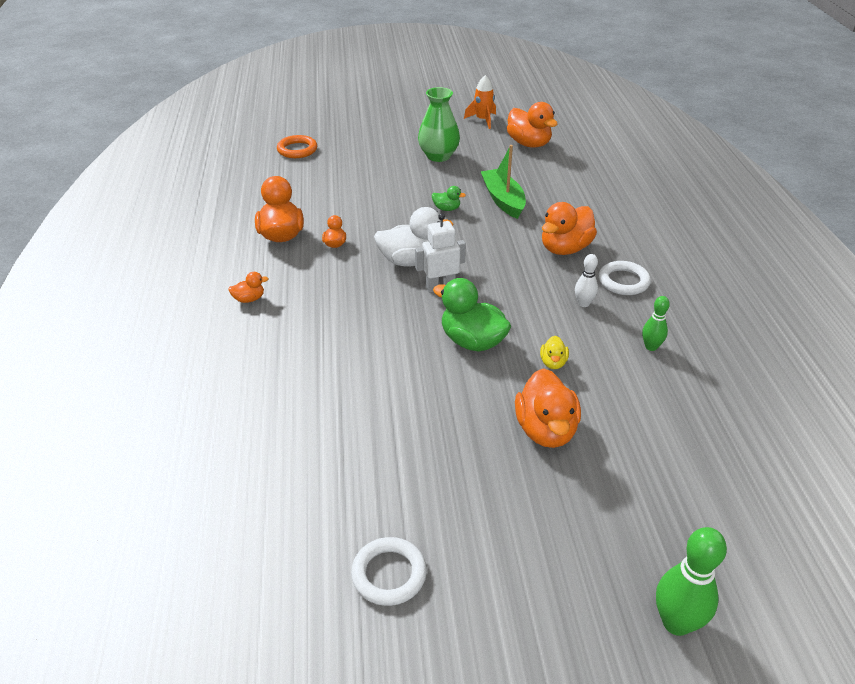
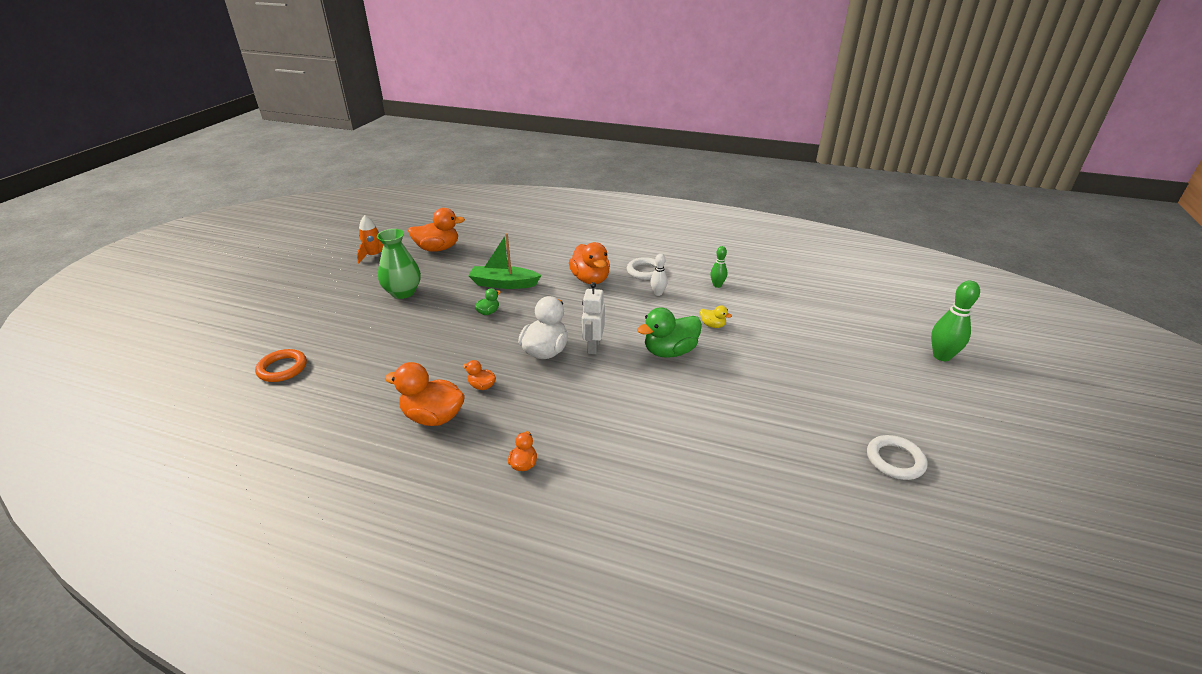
camera: 65 degrees left, 5 degrees down
orange duck [515,368,581,448] -> none

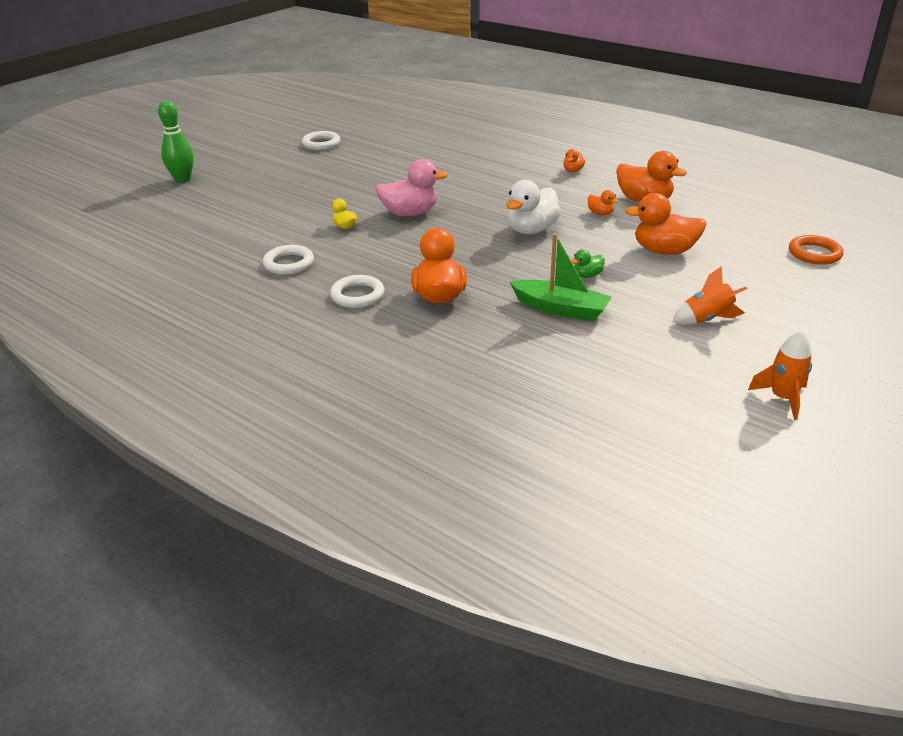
camera: 160 degrees left, 0 degrees up
green vase [377,229,421,299] -> orange rocket [672,266,747,325]
orange duck [408,208,465,252] -> orange duck moved to [625,193,707,255]
white robot [582,282,605,354] -> none
green duck [637,308,702,358] -> pink duck [375,159,448,216]
white bowling pin [650,254,668,296] -> none
green bowling pin [710,246,727,288] -> white ring [263,245,314,275]

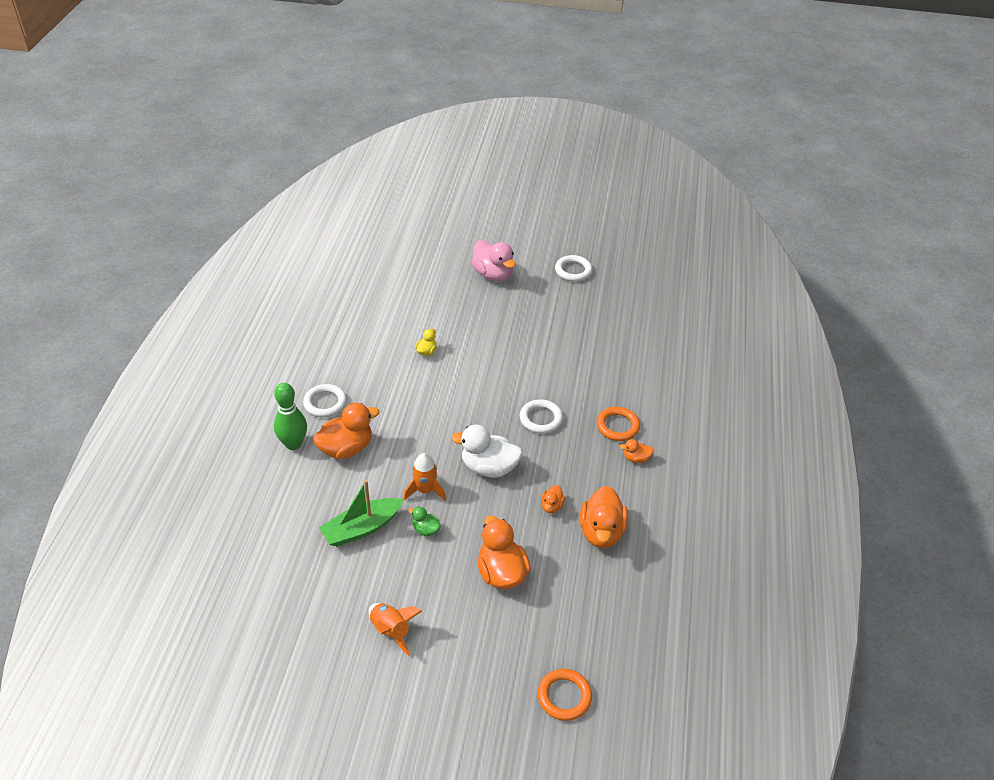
camera: 60 degrees right, 10 degrees up
green bowling pin [158,101,194,183] -> green bowling pin moved to [274,383,307,450]
white ring [263,245,314,275] -> white ring moved to [520,399,563,434]
pink duck [375,159,448,216] -> pink duck moved to [471,240,516,281]
green boat [510,233,612,321] -> green boat turned 60 degrees clockwise [319,480,404,547]
orange rocket [748,331,812,420] -> orange rocket moved to [404,453,446,501]
none -> orange ring [596,407,640,441]

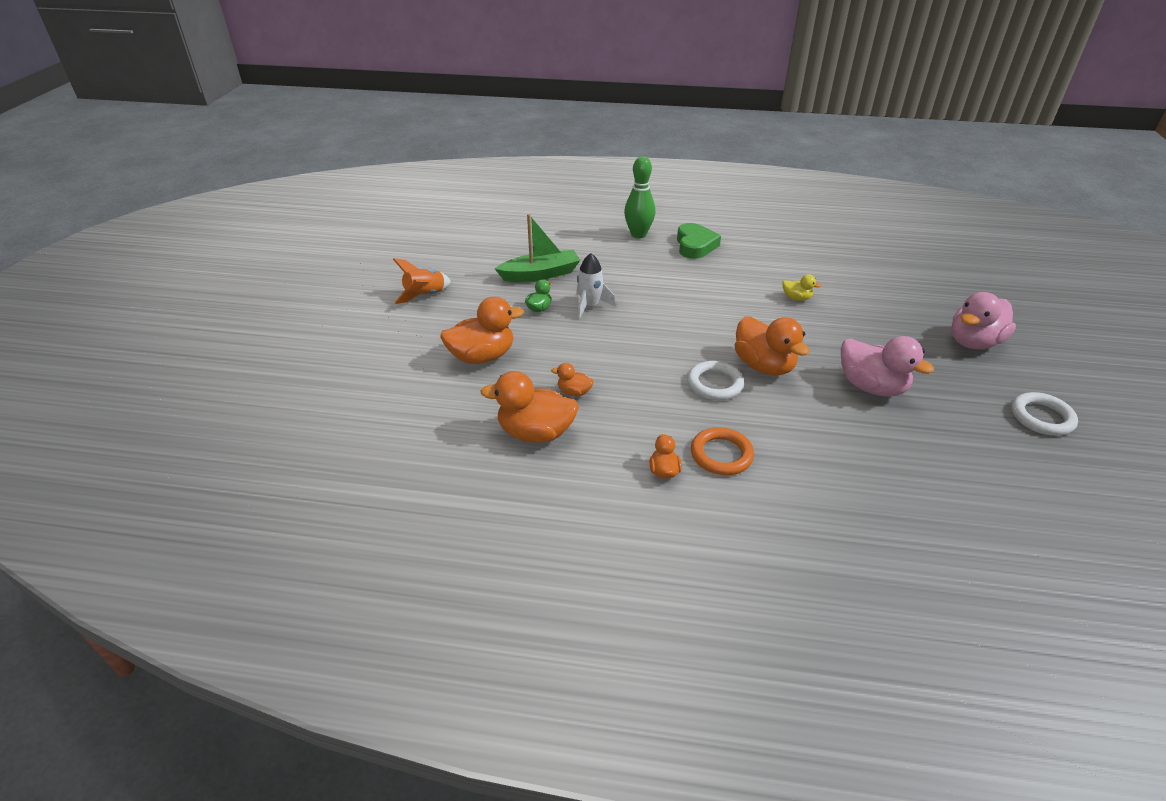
camera: 90 degrees right, 5 degrees down
white ring [303,384,347,417] -> green heart [677,223,721,259]
orange duck [313,403,380,459] -> orange duck moved to [735,316,809,376]
green boat [319,480,404,547] -> green boat turned 105 degrees clockwise [495,214,580,282]
orange rocket [404,453,446,501] -> white rocket [576,253,615,319]
white duck [451,425,523,478] -> none
orange ring [538,669,592,721] -> none
none -> pink duck [841,336,934,397]

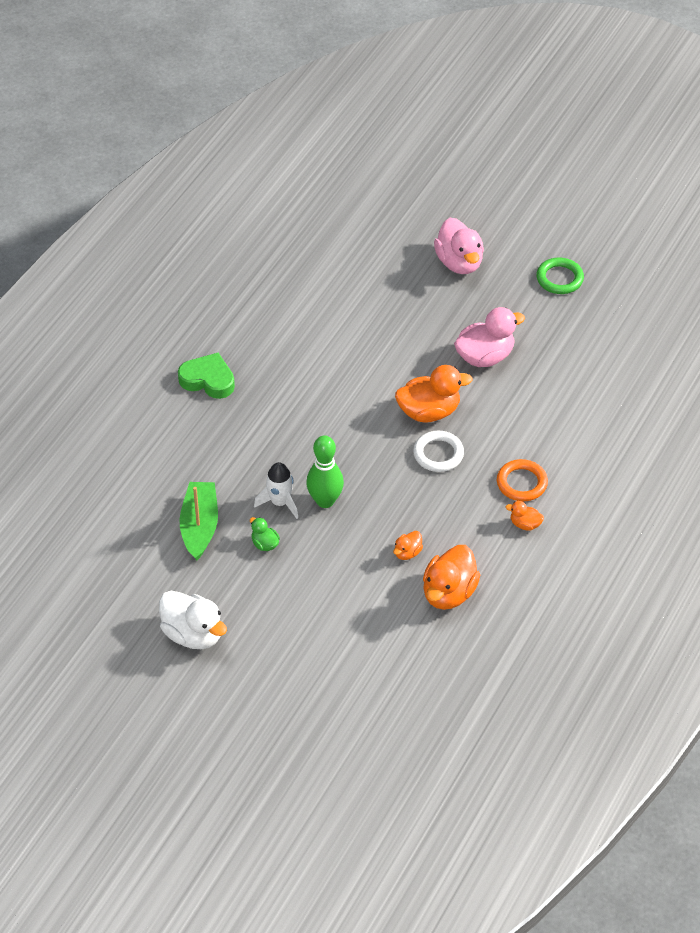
camera: 70 degrees left, 10 degrees up
orange rocket [393,258,451,304] -> white duck [159,591,227,649]
orange duck [440,297,524,364] -> none
green bowling pin [624,156,655,238] -> green bowling pin moved to [306,435,344,508]
yellow duck [782,274,821,301] -> none
white ring [1011,392,1078,436] -> green ring [536,258,584,294]

